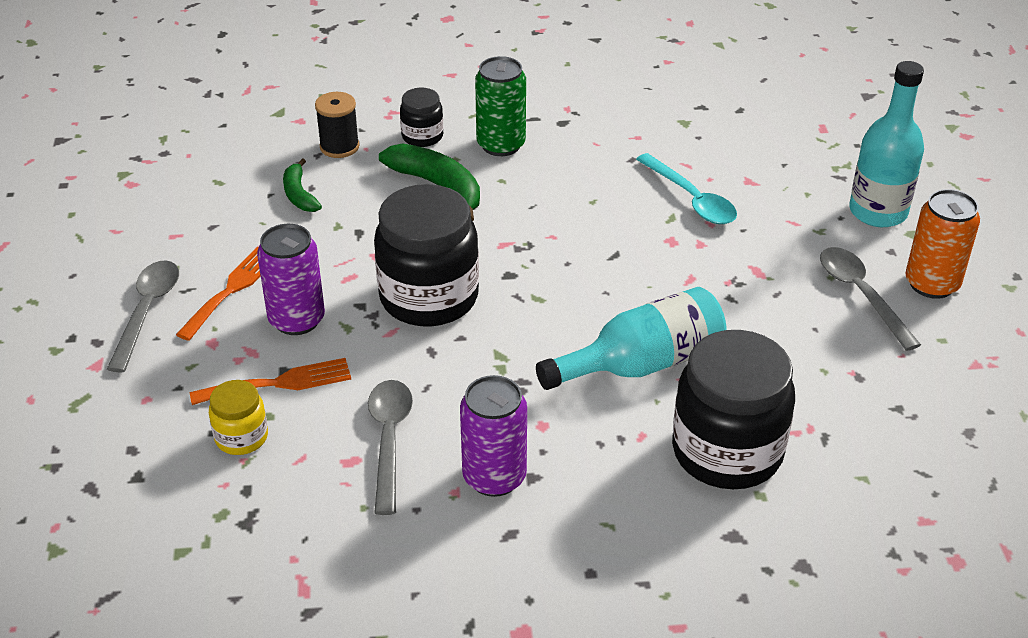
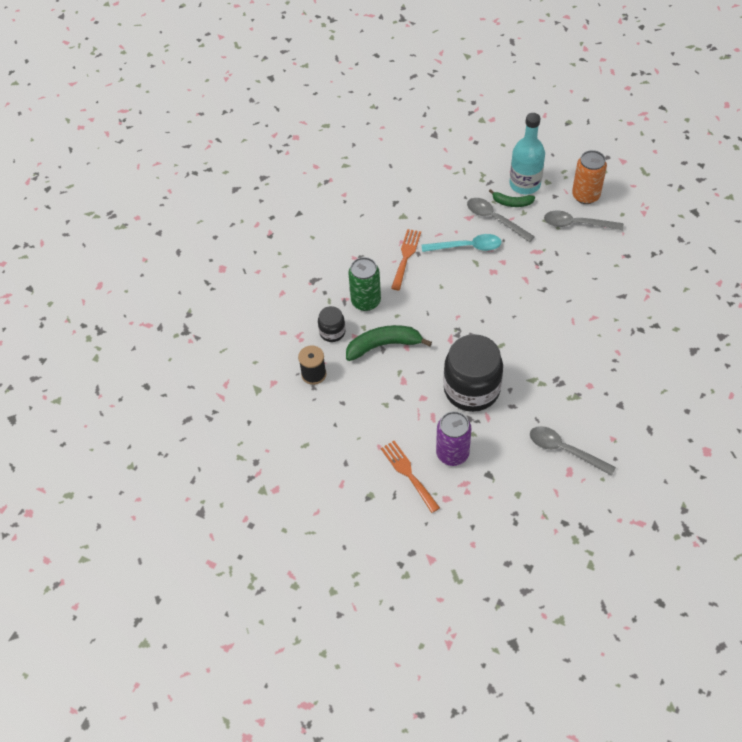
camera: 55 degrees left, 15 degrees up
grey spoon [107,261,179,373] -> grey spoon moved to [467,198,535,242]
orange fork [190,358,351,405] -> orange fork moved to [391,229,421,290]
yellow jar [209,380,268,455] -> none
green banana [283,158,322,212] -> green banana moved to [489,189,535,207]
purple can [460,375,527,497] -> none
turquoise bottle [536,287,727,390] -> none
black jar [672,330,795,489] -> none

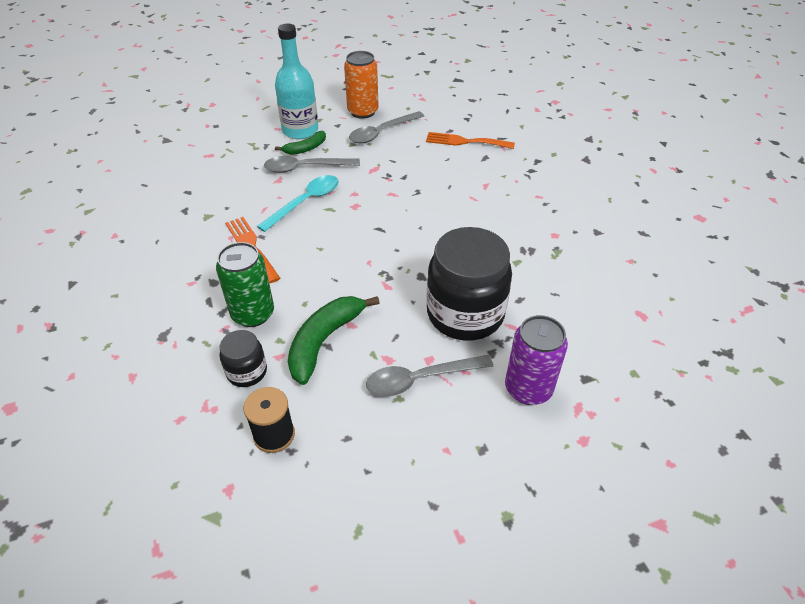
camera: 50 degrees left, 10 degrees down
orange fork [381,441,440,513] -> orange fork moved to [426,132,515,149]
grey spoon [530,426,616,476] -> grey spoon moved to [366,355,493,397]

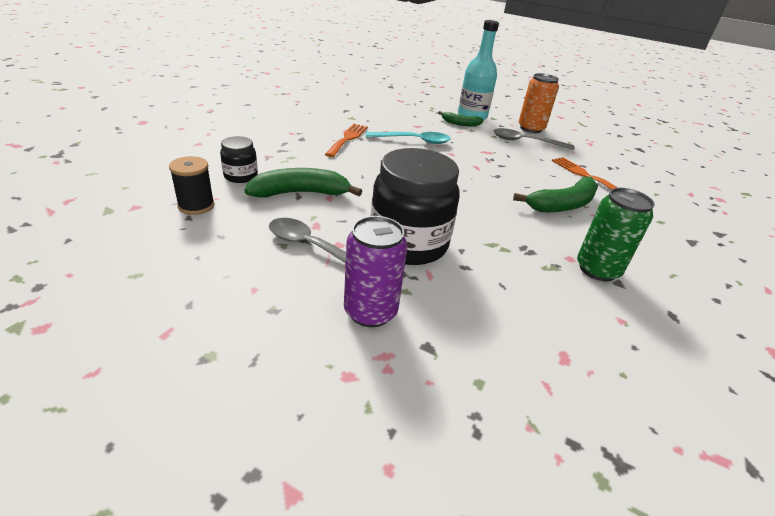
camera: 45 degrees right, 10 degrees down
green can [216,242,274,327] -> green can moved to [577,188,655,281]
grey spoon [264,156,360,173] -> none
none -> green banana [513,177,598,212]

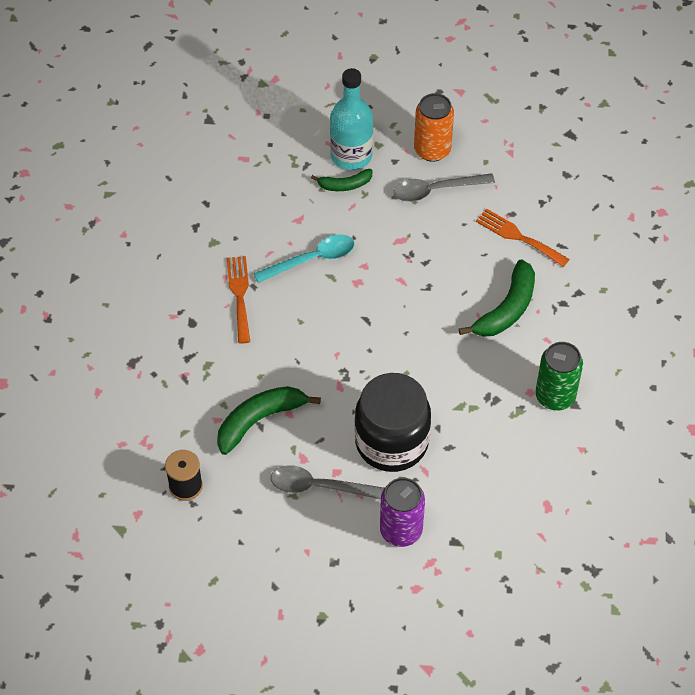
camera: 20 degrees left, 20 degrees up
black jar [220,136,258,183] -> none

